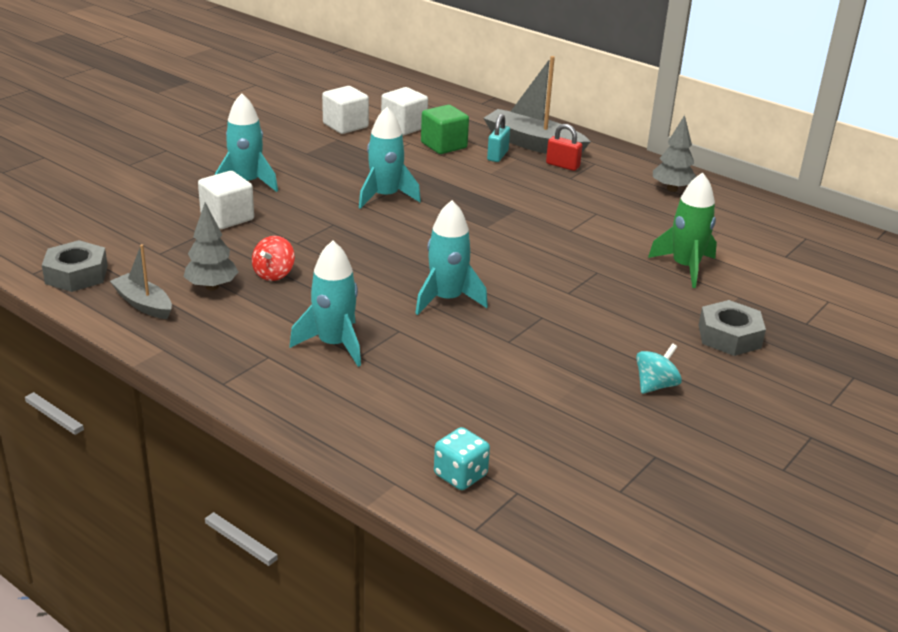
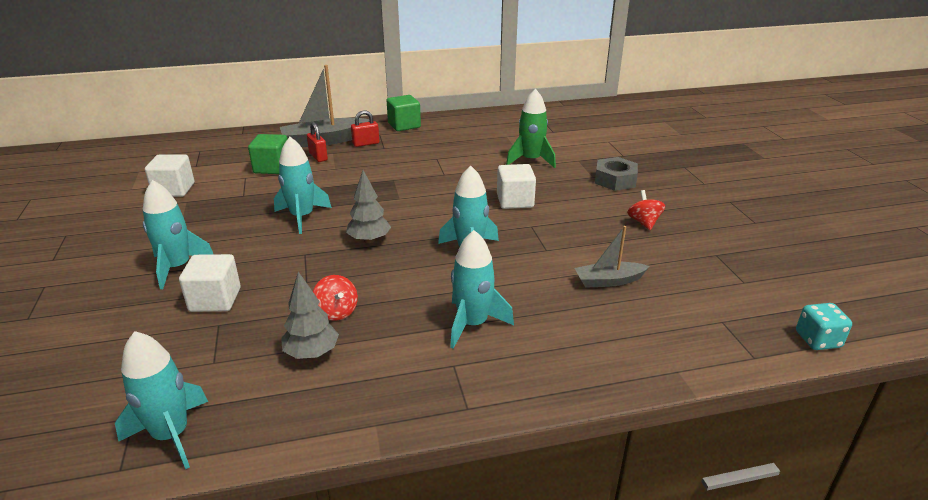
camera: 50 degrees left, 0 degrees up
grey nut [42,240,108,292] -> turquoise rocket [115,331,208,470]
grey boat [110,244,172,319] -> grey boat moved to [575,226,650,288]
white cube [381,87,428,135] -> white cube moved to [497,164,536,209]
turquoise dice [434,427,490,490] -> turquoise dice moved to [796,303,852,350]
turquoise padlock [487,114,510,162] -> red padlock [307,122,328,162]
turquoise spinning top [636,343,682,394] -> red spinning top [627,190,665,230]
grey tree [653,115,696,192] -> grey tree moved to [346,170,391,243]
none -> green cube [387,95,421,131]

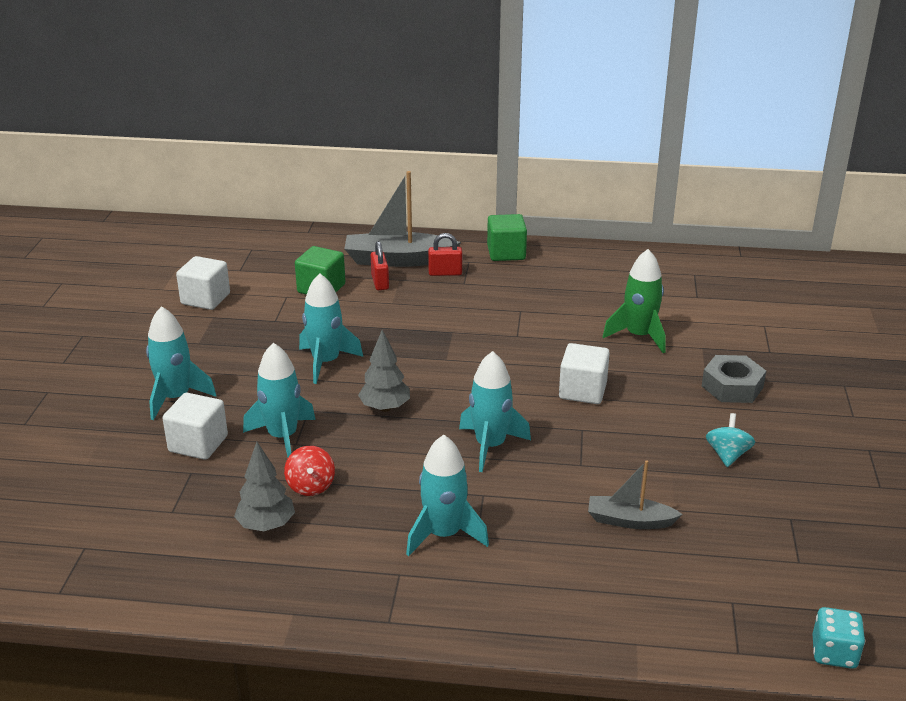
camera: 20 degrees right, 0 degrees up
turquoise rocket [115,331,208,470] -> turquoise rocket moved to [243,343,316,457]
red spinning top [627,190,665,230] -> turquoise spinning top [706,413,755,467]

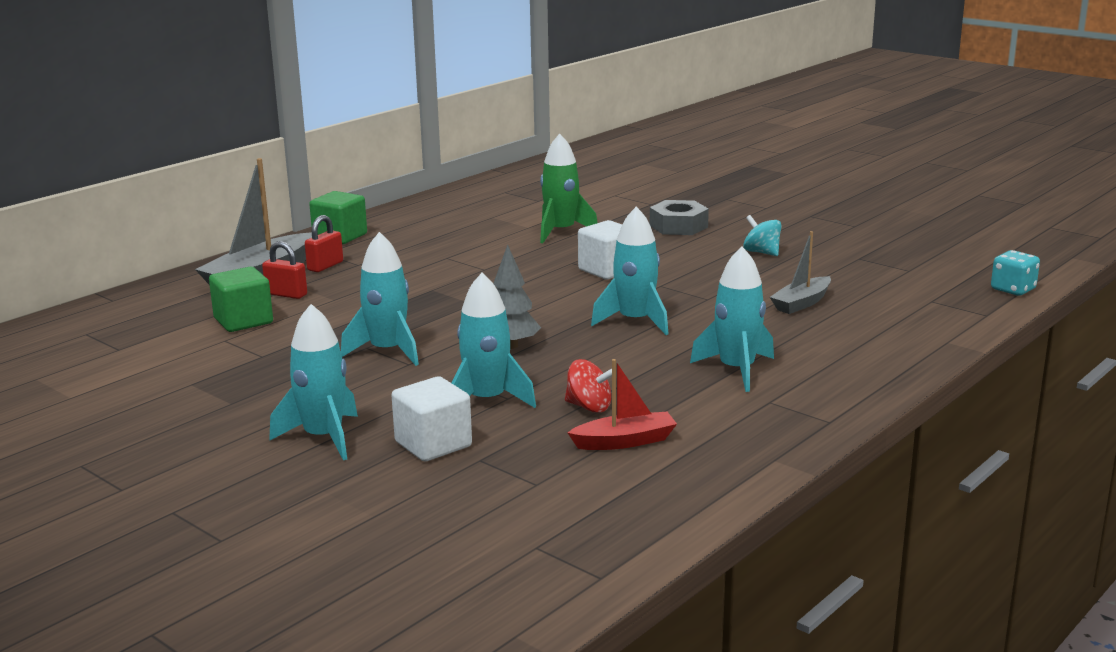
camera: 55 degrees left, 10 degrees down
white cube [176,256,230,310] -> none
grey tree [234,442,295,531] -> red boat [567,359,677,450]

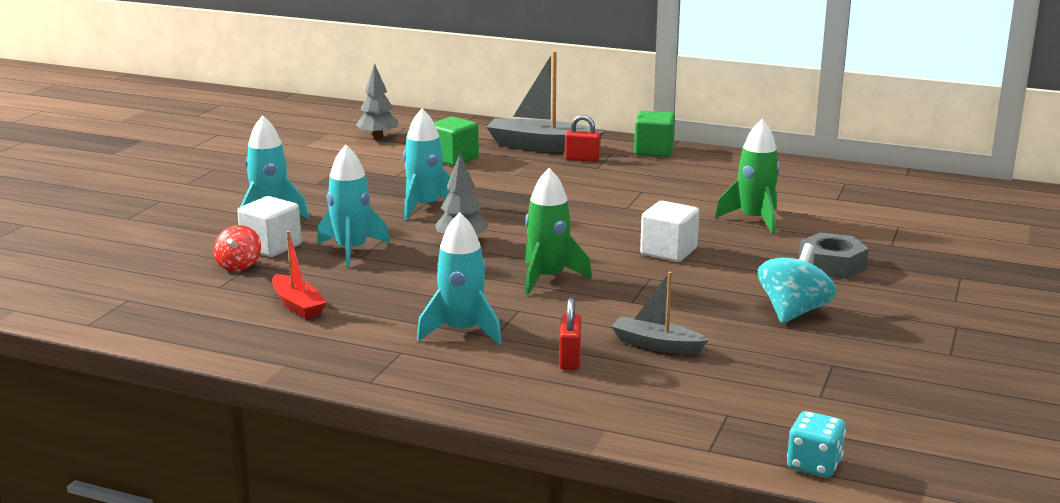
camera: 70 degrees right, 0 degrees up
red padlock [262,241,307,299] -> red padlock moved to [559,298,582,370]
red spinning top [565,359,612,413] -> red spinning top moved to [213,225,261,272]
turquoise rocket [591,206,668,335] -> green rocket [525,168,592,295]
turquoise spinning top [743,215,782,256] -> turquoise spinning top [758,243,836,324], size x1.52
none -> grey tree [356,63,398,139]

